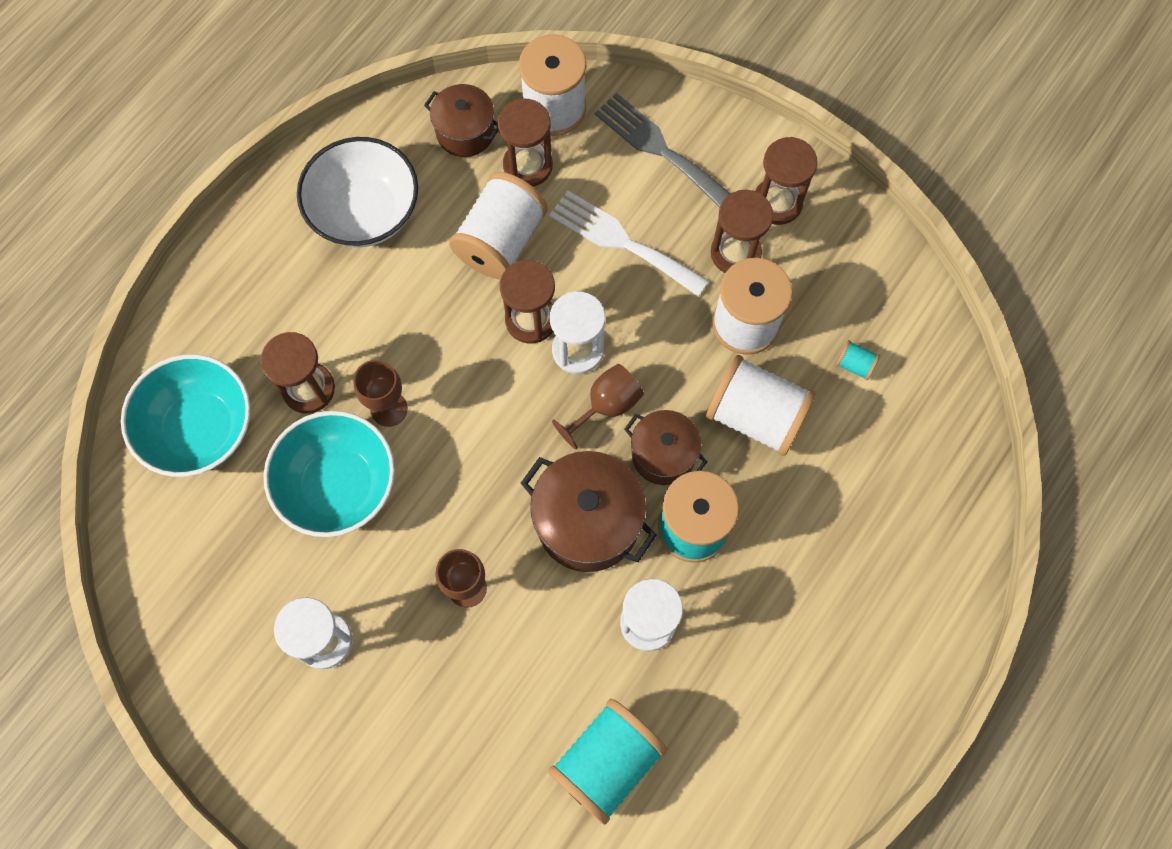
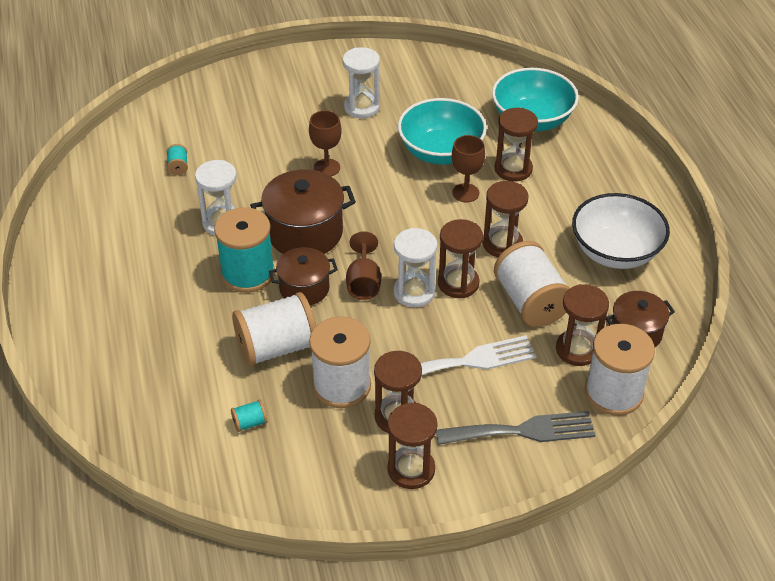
camera: 130 degrees right, 25 degrees down
turquoise spool [548,699,668,825] -> turquoise spool [167,144,188,175], size x0.41
none -> brown hourglass [483,181,529,257]

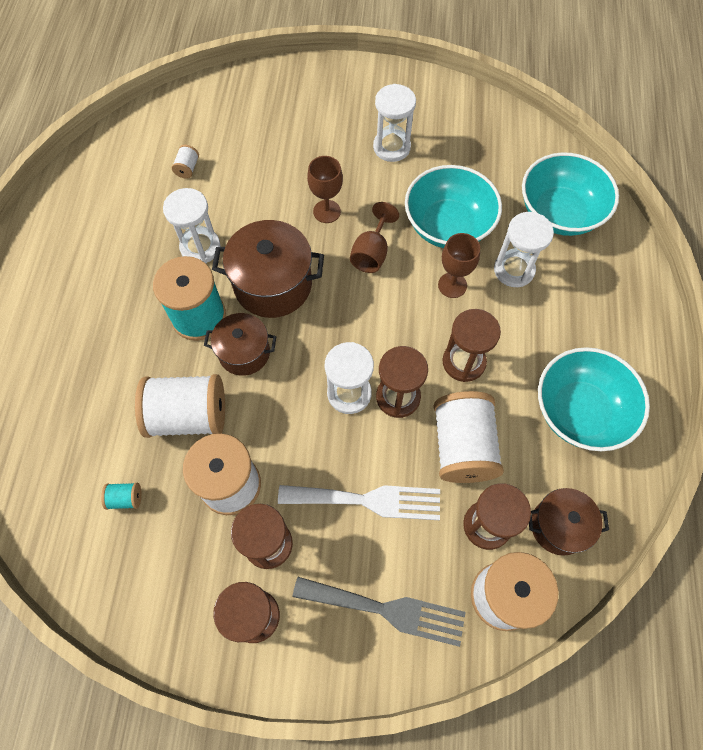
camera: 20 degrees right, 20 degrees up
turquoise spool [167,144,188,175] -> white spool [172,145,199,179]
brown goblet [346,231,381,300] -> brown goblet moved to [350,202,399,273]
brown hourglass [495,108,538,182] -> white hourglass [494,212,554,287]
white bowl [572,193,670,269] -> turquoise bowl [538,347,650,451]

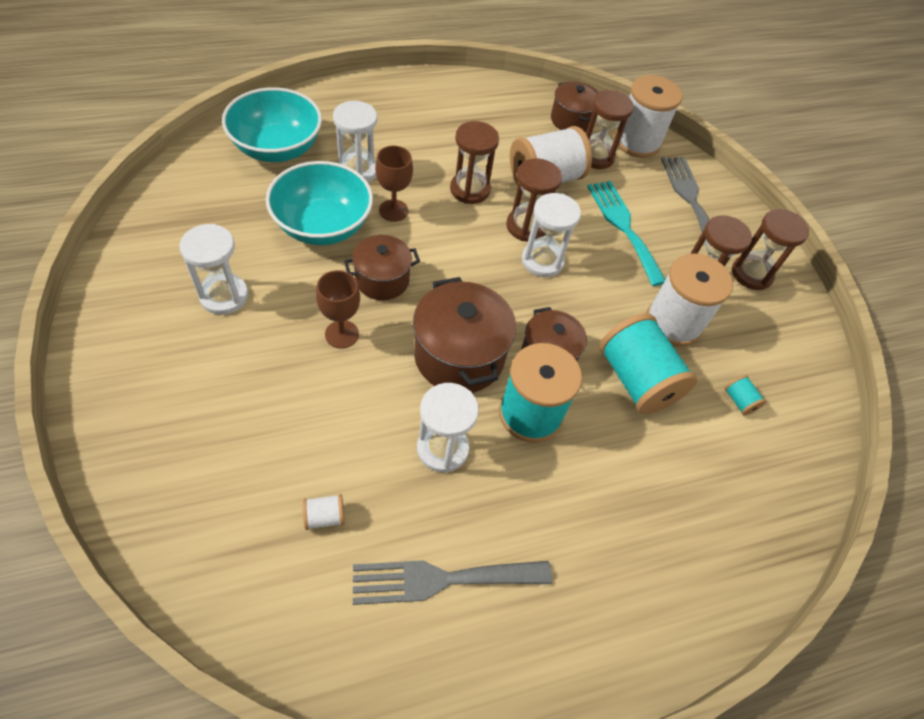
camera: 120 degrees left, 10 degrees down
white spool [135,374,225,438] -> turquoise spool [599,313,697,415]
white fork [278,485,440,520] -> turquoise fork [587,181,665,286]
brown goblet [350,202,399,273] -> brown pot [344,235,420,300]
turquoise bowl [538,347,650,451] -> none
none -> grey fork [353,560,552,605]

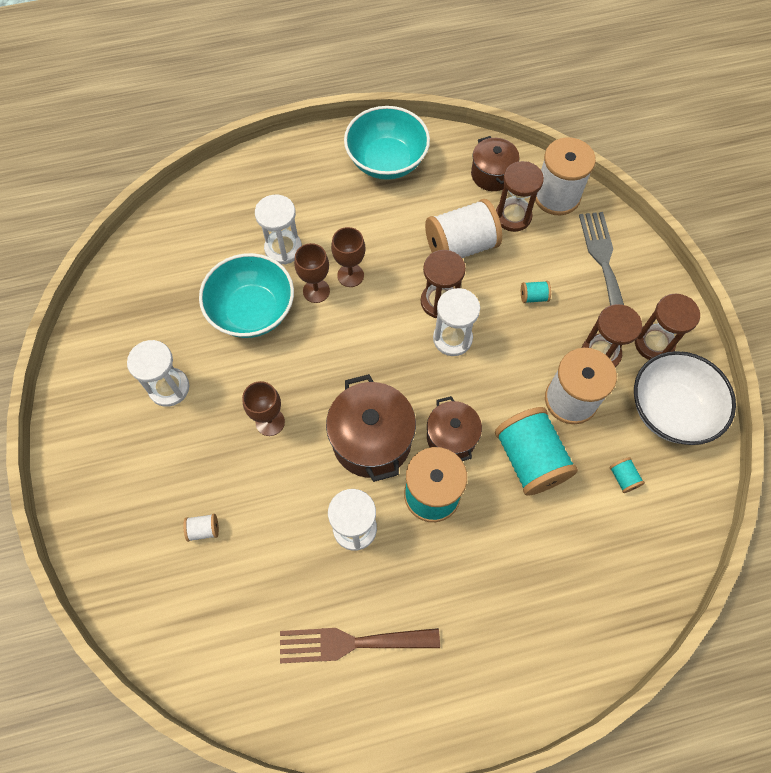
camera: 10 degrees right, 10 degrees up
turquoise bowl [222,87,322,162] -> turquoise bowl moved to [344,106,430,180]
white spool [303,494,345,530] -> white spool moved to [183,514,219,542]
brown pot [344,235,420,300] -> none
grey fork [353,560,552,605] -> brown fork [280,628,440,663]
brown hourglass [450,121,499,204] -> none
turquoise fork [587,181,665,286] -> turquoise spool [521,281,551,303]
none -> brown goblet [331,227,365,287]
none -> white bowl [634,351,736,445]

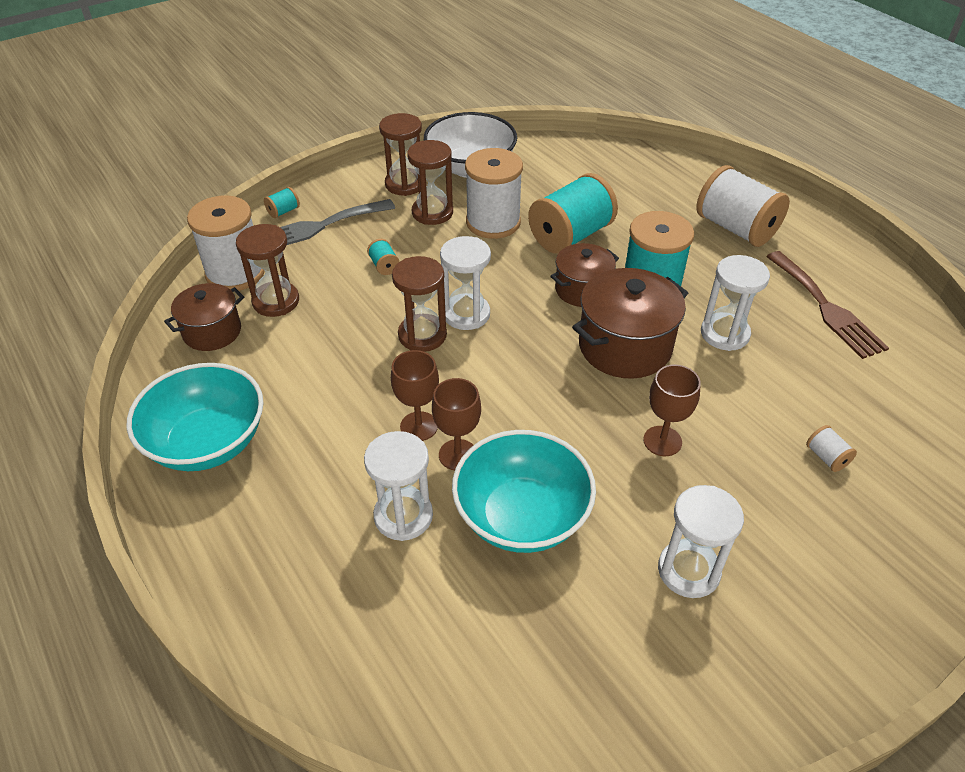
camera: 110 degrees left, 20 degrees down
white spool [425,199,502,258] -> white spool moved to [696,165,790,247]
turquoise spool [609,457,645,493] -> turquoise spool moved to [264,187,300,218]

